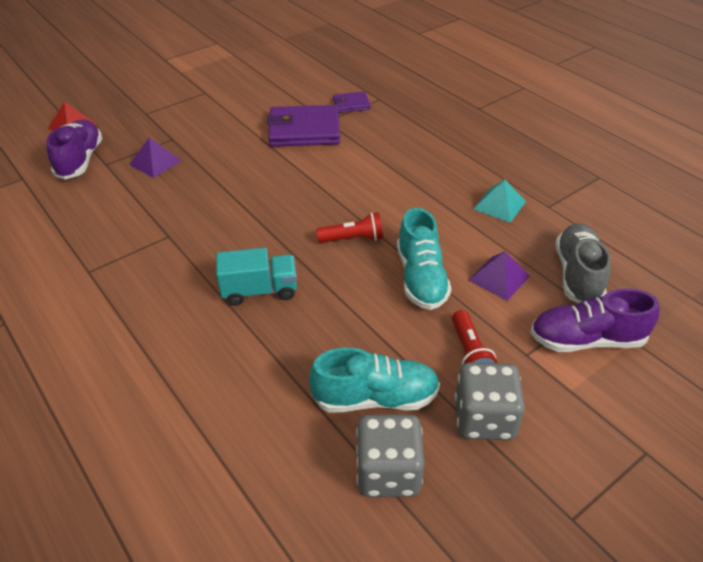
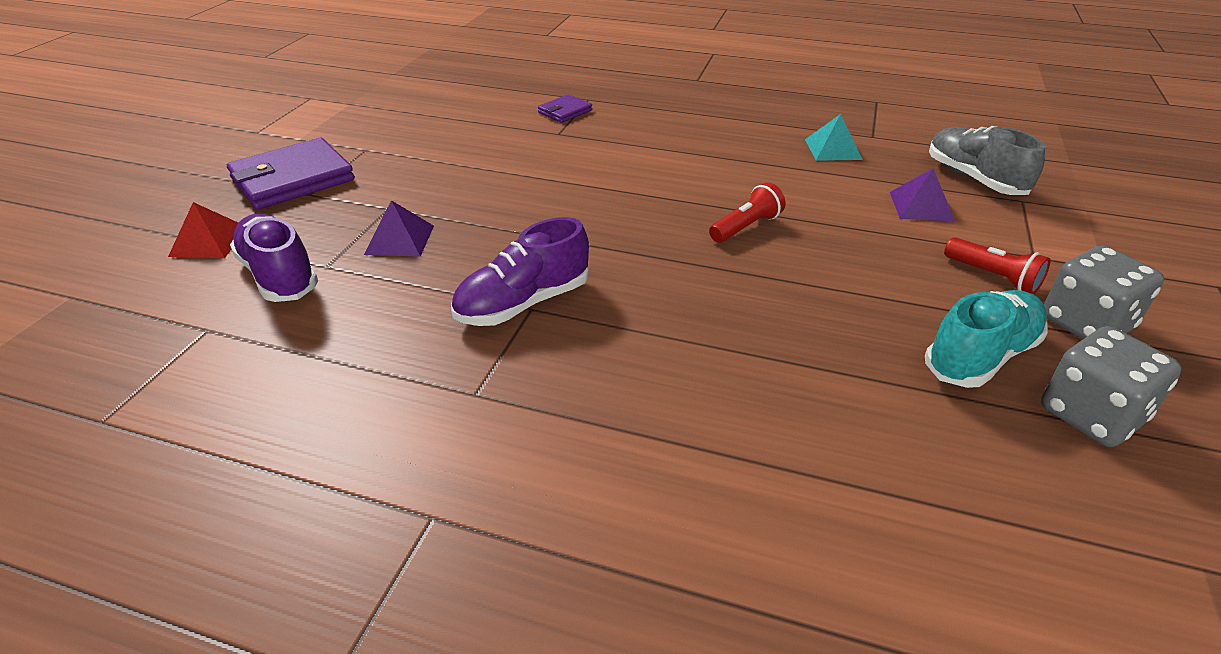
camera: 35 degrees left, 5 degrees down
turquoise truck [216,248,297,306] -> none
purple wallet [267,105,340,147] -> purple wallet moved to [227,138,355,210]
turquoise shoe [397,208,451,310] -> none
purple shoe [530,289,660,352] -> purple shoe moved to [451,217,589,326]

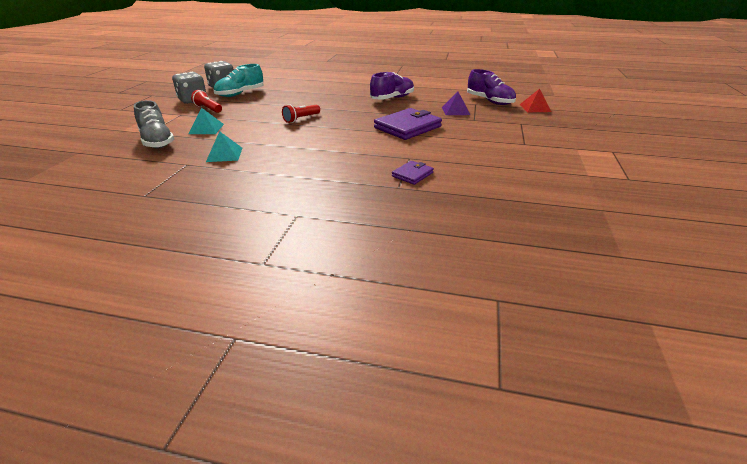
camera: 175 degrees right, 5 degrees down
purple wallet [227,138,355,210] -> purple wallet moved to [374,108,442,140]
purple pyramid [890,168,955,221] -> turquoise pyramid [188,108,224,134]

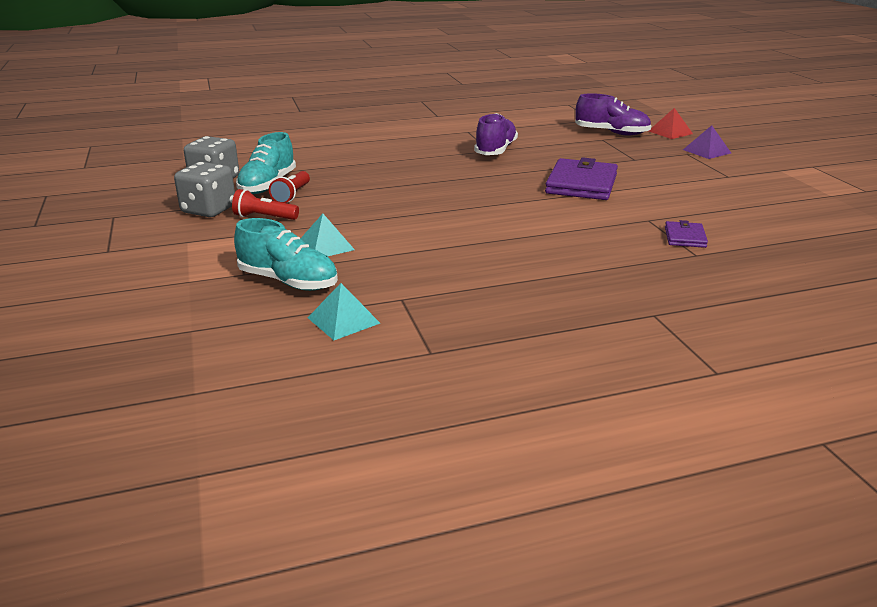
camera: 30 degrees left, 5 degrees down
grey shoe [134,100,174,149] -> turquoise shoe [234,218,338,291]
turquoise pyramid [206,131,242,162] -> turquoise pyramid moved to [308,283,380,340]
red flashlight [282,104,320,123] -> red flashlight moved to [269,171,310,203]
purple pyramid [442,92,470,115] -> purple pyramid moved to [683,125,731,159]

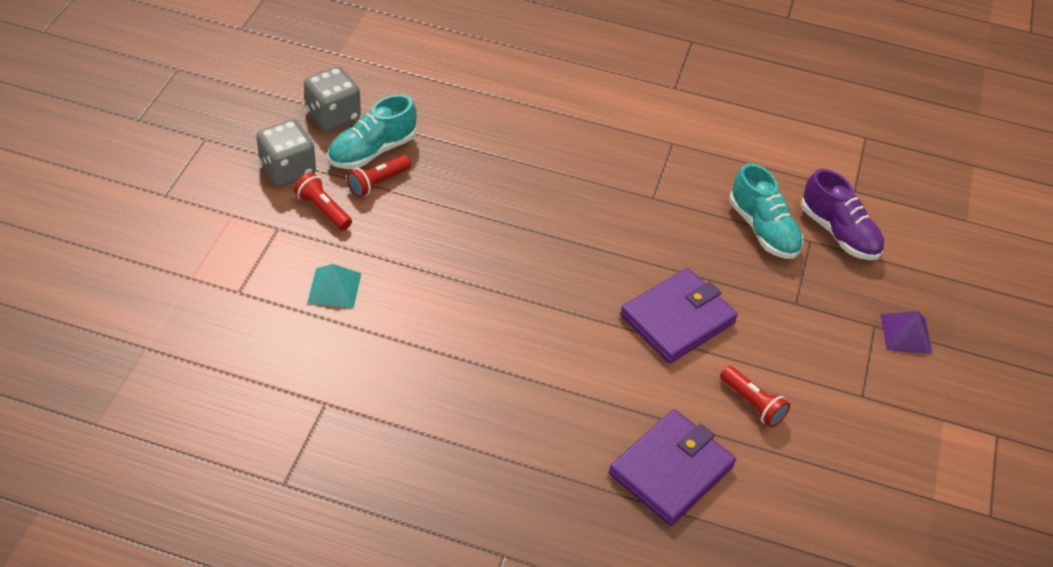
camera: 30 degrees right, 20 degrees up
turquoise shoe [234,218,338,291] -> turquoise shoe moved to [729,163,804,259]
turquoise pyramid [308,283,380,340] -> none
purple shoe [474,113,518,155] -> none
red pyramid [649,108,693,139] -> none
purple wallet [665,220,708,248] -> purple wallet [609,409,736,526], size x1.97
none -> red flashlight [720,366,790,428]

